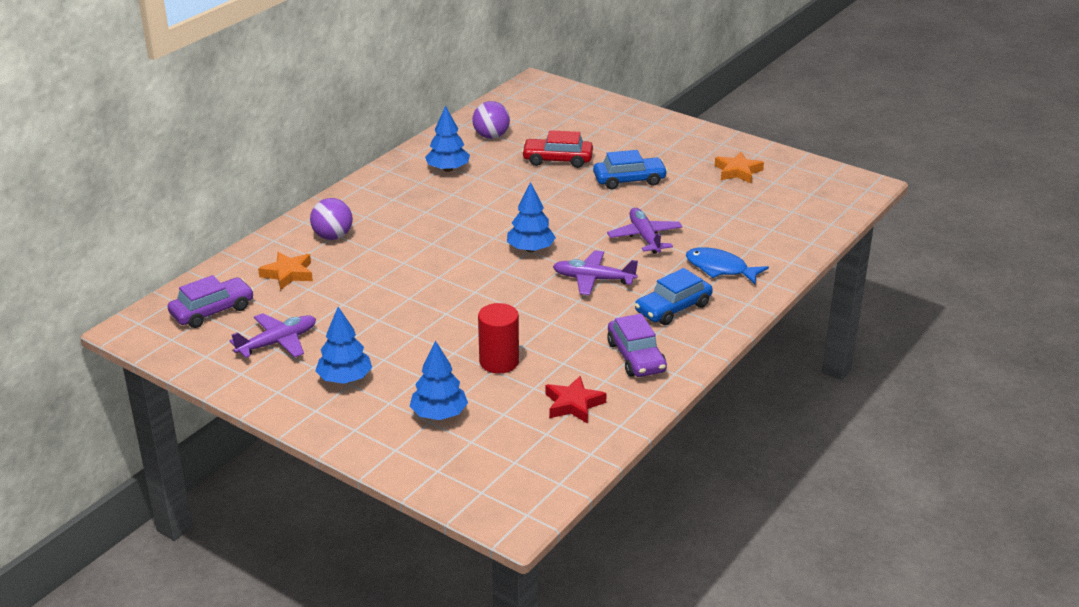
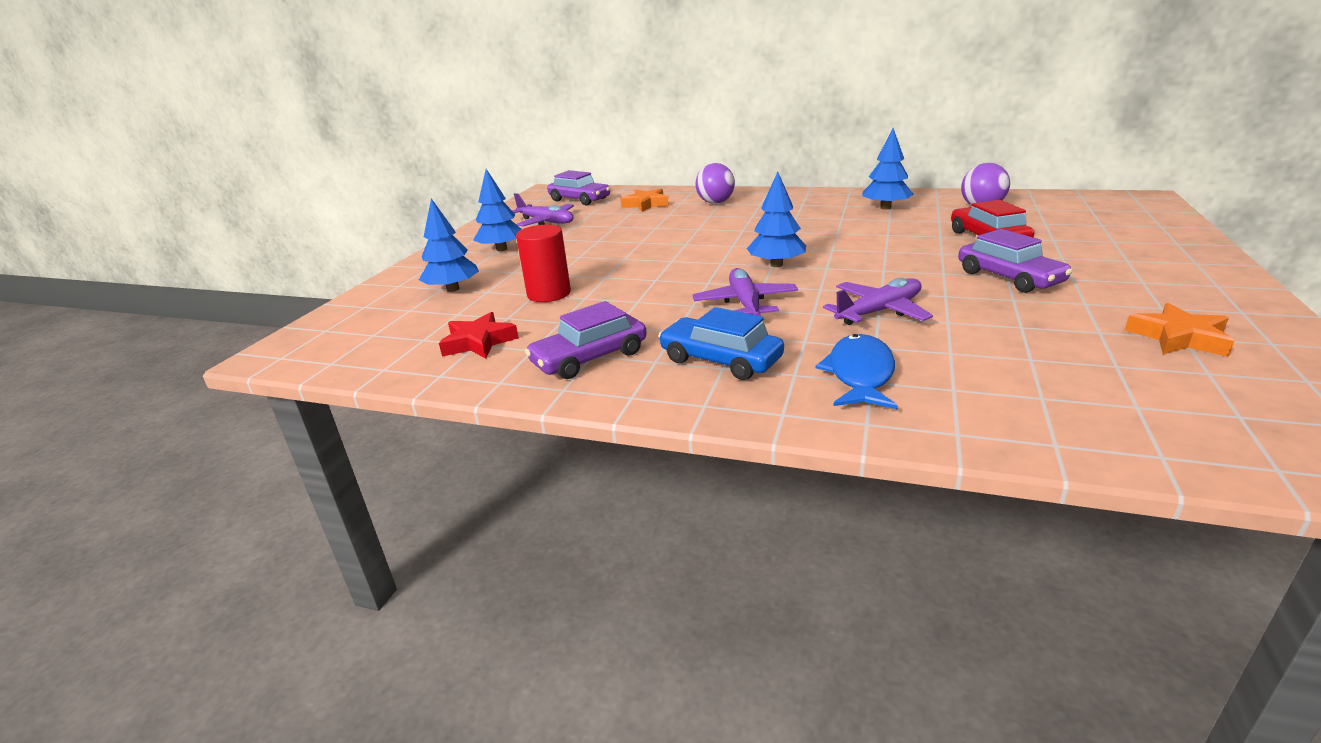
camera: 75 degrees right, 5 degrees down
blue car [593,150,668,189] -> purple car [958,229,1073,293]

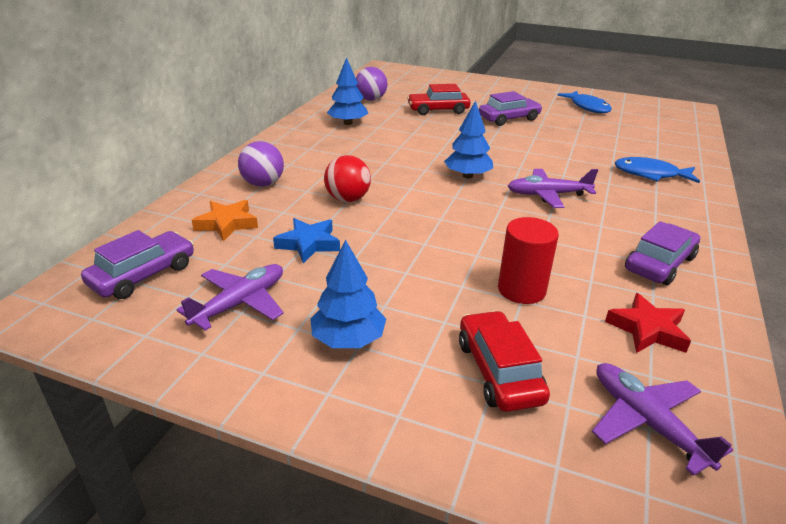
camera: 90 degrees left, 5 degrees up
blue tree [419,199,479,292] -> red car [459,310,550,412]
purple car [525,301,647,379] -> purple car turned 105 degrees counterclockwise [625,221,700,285]
blue car [659,307,784,380] -> none
purple plane [823,278,933,325] -> purple plane moved to [592,363,733,476]
orange star [1125,303,1234,357] -> blue fish [557,91,612,113]
none -> blue star [273,218,340,263]
none -> red ball [324,155,371,202]

